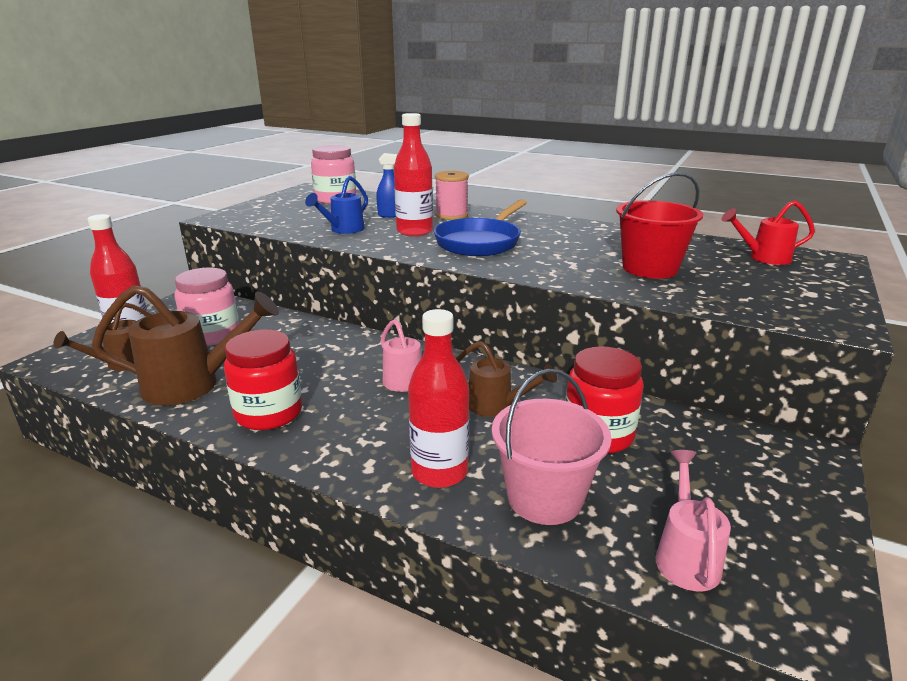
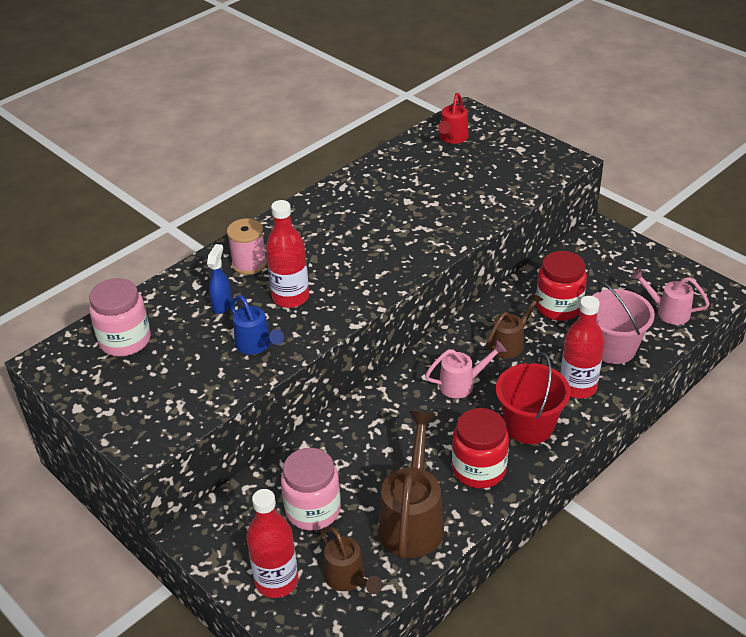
camera: 70 degrees left, 15 degrees up
blue pan [434,199,527,256] -> none
red bucket [616,172,703,279] -> red bucket moved to [496,352,570,444]

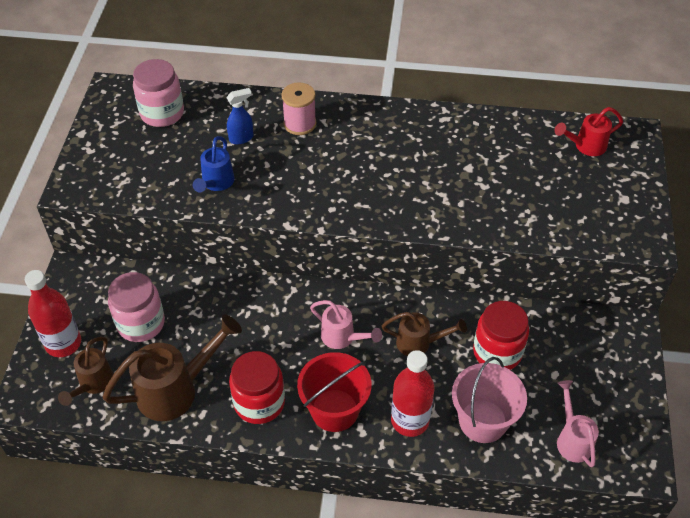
camera: 50 degrees right, 10 degrees up
red bottle [266,200,309,308] -> none

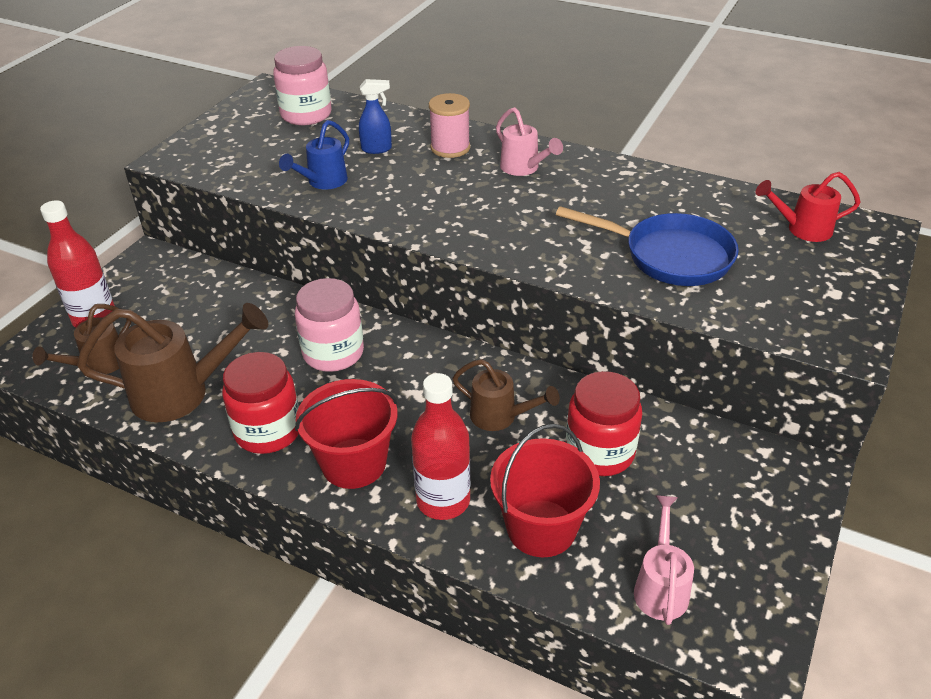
camera: 20 degrees right, 10 degrees down
pink jar [108,272,165,342] -> pink jar moved to [295,278,364,372]
pink watering can [310,300,382,349] -> pink watering can moved to [496,107,563,176]
pink bucket [452,357,527,443] -> red bucket [490,423,600,557]
none -> blue pan [556,206,739,286]

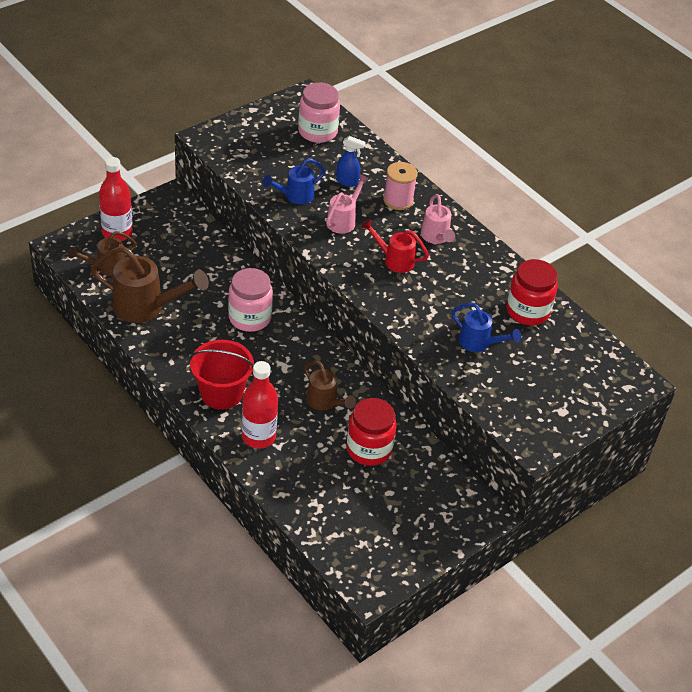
camera: 20 degrees right, 5 degrees up
red jar [222,352,299,454] -> red jar moved to [506,259,558,325]
red bucket [490,423,600,557] -> none
blue pan [556,206,739,286] -> blue watering can [452,303,521,352]
pink watering can [634,495,694,625] -> pink watering can moved to [326,174,370,234]
red watering can [755,172,861,242] -> red watering can moved to [361,219,429,273]

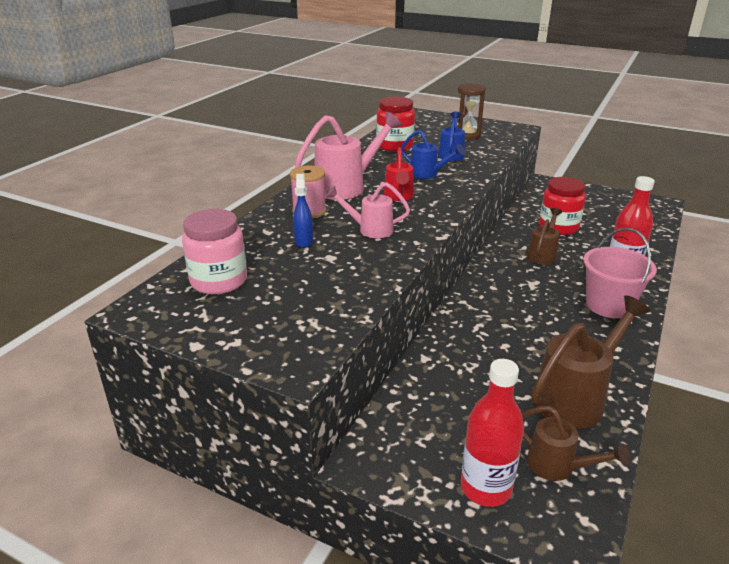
camera: 110 degrees left, 15 degrees down
brown watering can [90,246,209,323] -> brown watering can turned 60 degrees clockwise [532,295,650,429]
red bucket [189,340,254,410] -> pink bucket [583,228,657,318]
pink jar [228,268,273,332] -> none
blue watering can [263,158,325,204] -> blue watering can moved to [401,130,465,179]
pink watering can [421,194,455,244] -> pink watering can [295,112,402,200], size x1.69
none -> brown hourglass [458,83,486,140]

